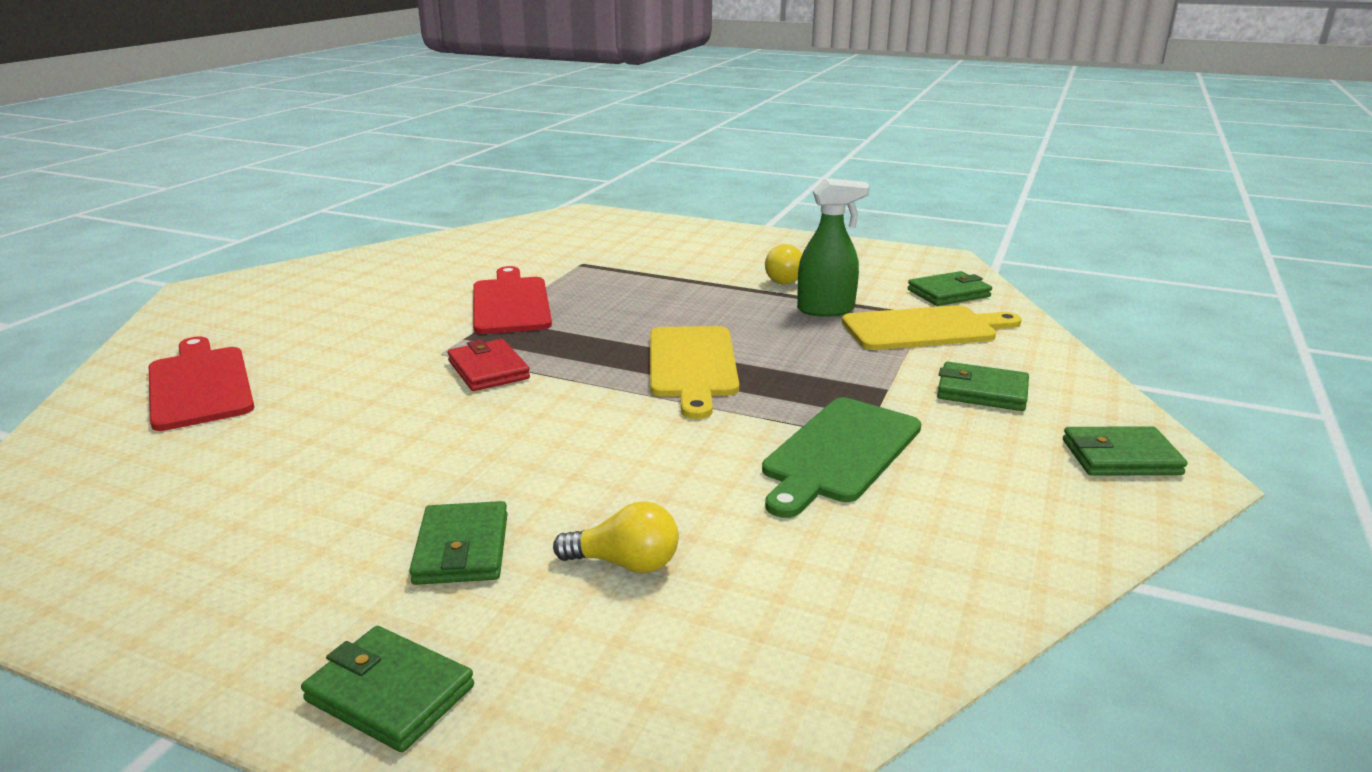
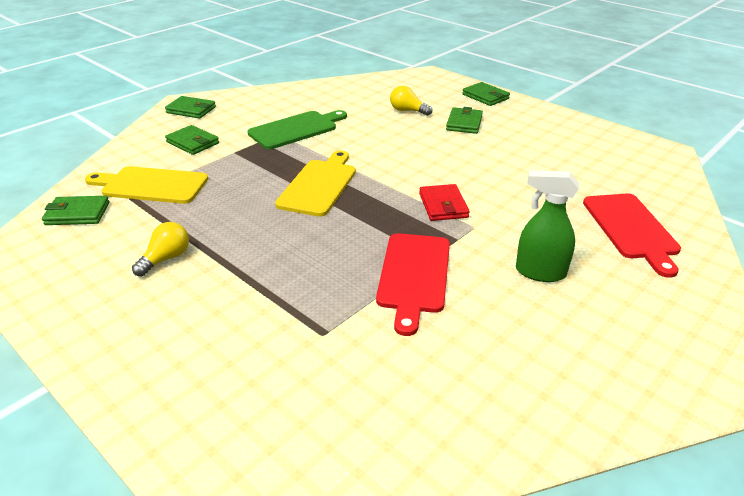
camera: 160 degrees left, 10 degrees up
green spray bottle [797,178,870,317] -> green spray bottle moved to [516,170,579,282]

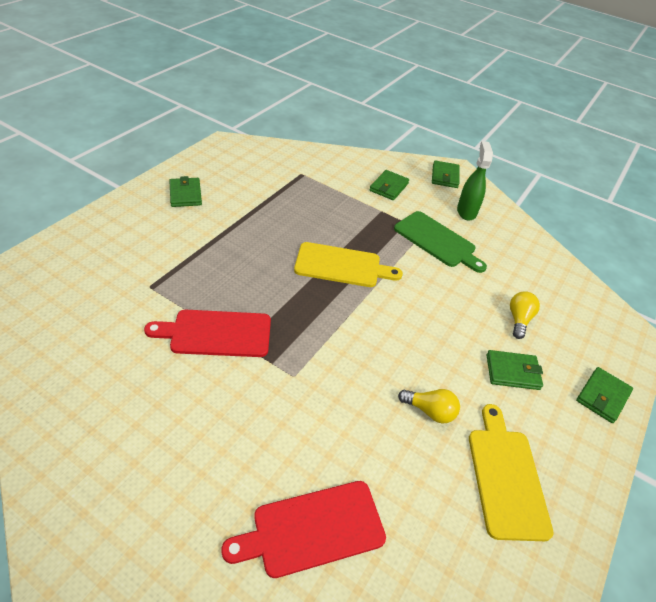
camera: 75 degrees right, 10 degrees up
green wallet [42,196,109,225] -> green wallet moved to [169,176,202,207]
yellow cutting board [85,166,208,204] -> yellow cutting board moved to [469,404,554,541]
yellow light bulb [132,222,189,277] -> yellow light bulb moved to [398,389,460,424]
red wallet [419,184,470,221] -> none
green spray bottle [516,170,579,282] -> green spray bottle moved to [457,141,493,221]

